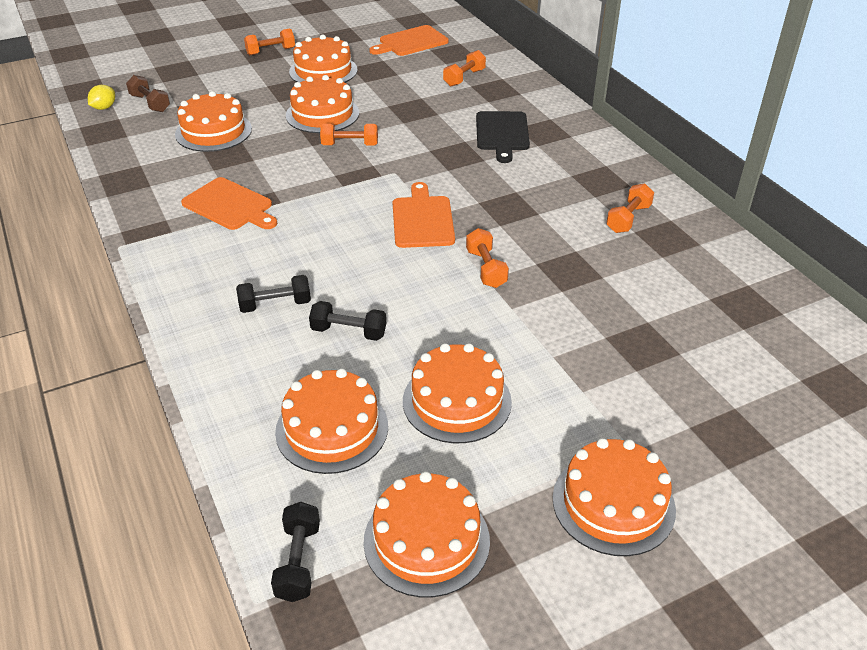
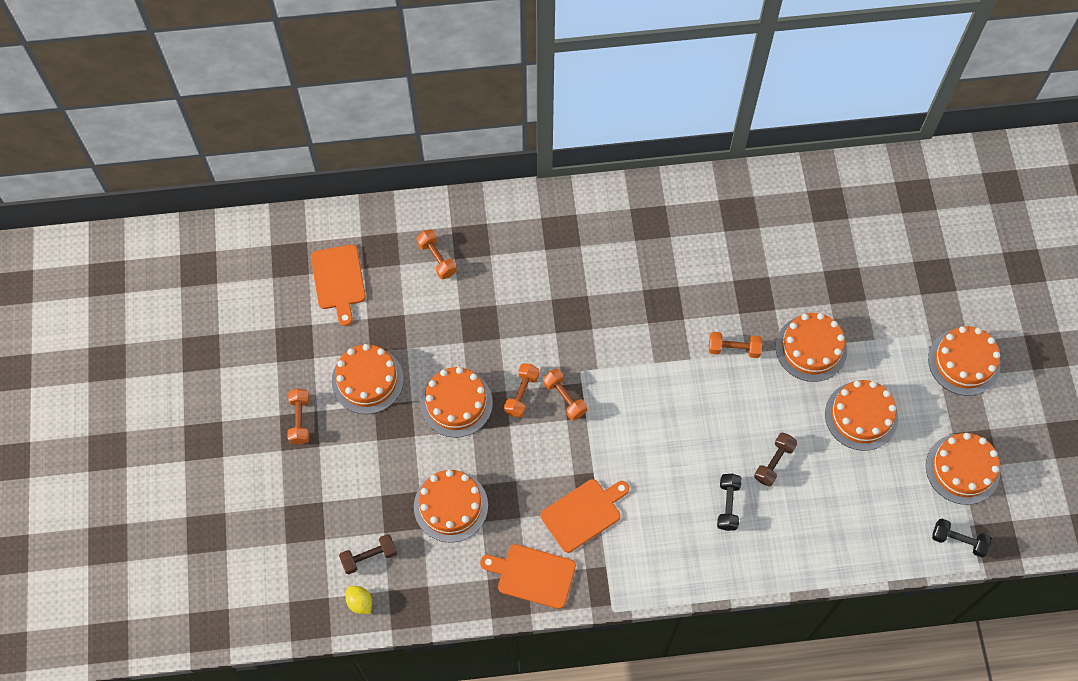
camera: 70 degrees left, 25 degrees up
orange cake [275,368,388,474] -> orange cake moved to [776,313,847,382]
black dumbbell [309,301,386,341] -> brown dumbbell [754,432,797,487]
orange cutting board [393,182,455,248] -> orange cutting board moved to [480,544,576,609]
black cutting board [476,111,530,163] -> none
orange dumbbell [606,183,654,233] -> orange dumbbell moved to [543,368,587,421]

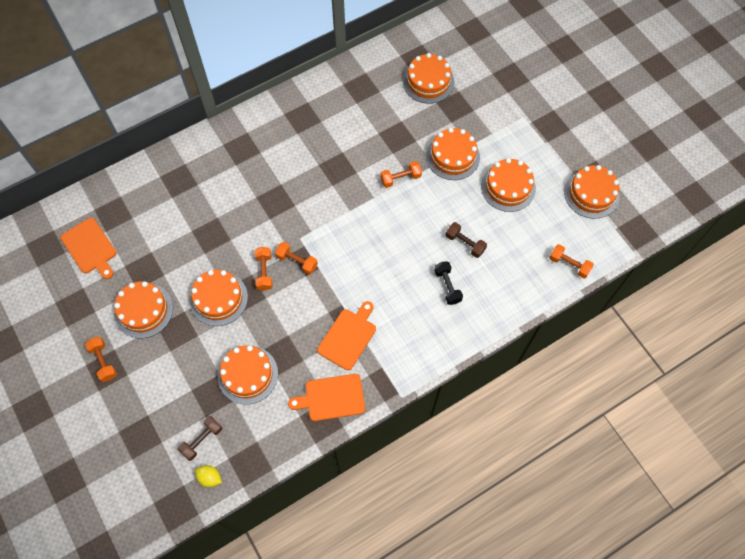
camera: 25 degrees left, 0 degrees up
orange dumbbell [416,229,457,279] -> orange dumbbell moved to [549,244,594,278]
brown dumbbell [754,432,797,487] -> brown dumbbell turned 60 degrees counterclockwise [446,222,487,258]
orange cake [928,326,1001,396] -> orange cake moved to [403,53,454,104]
black dumbbell [932,519,992,557] -> none

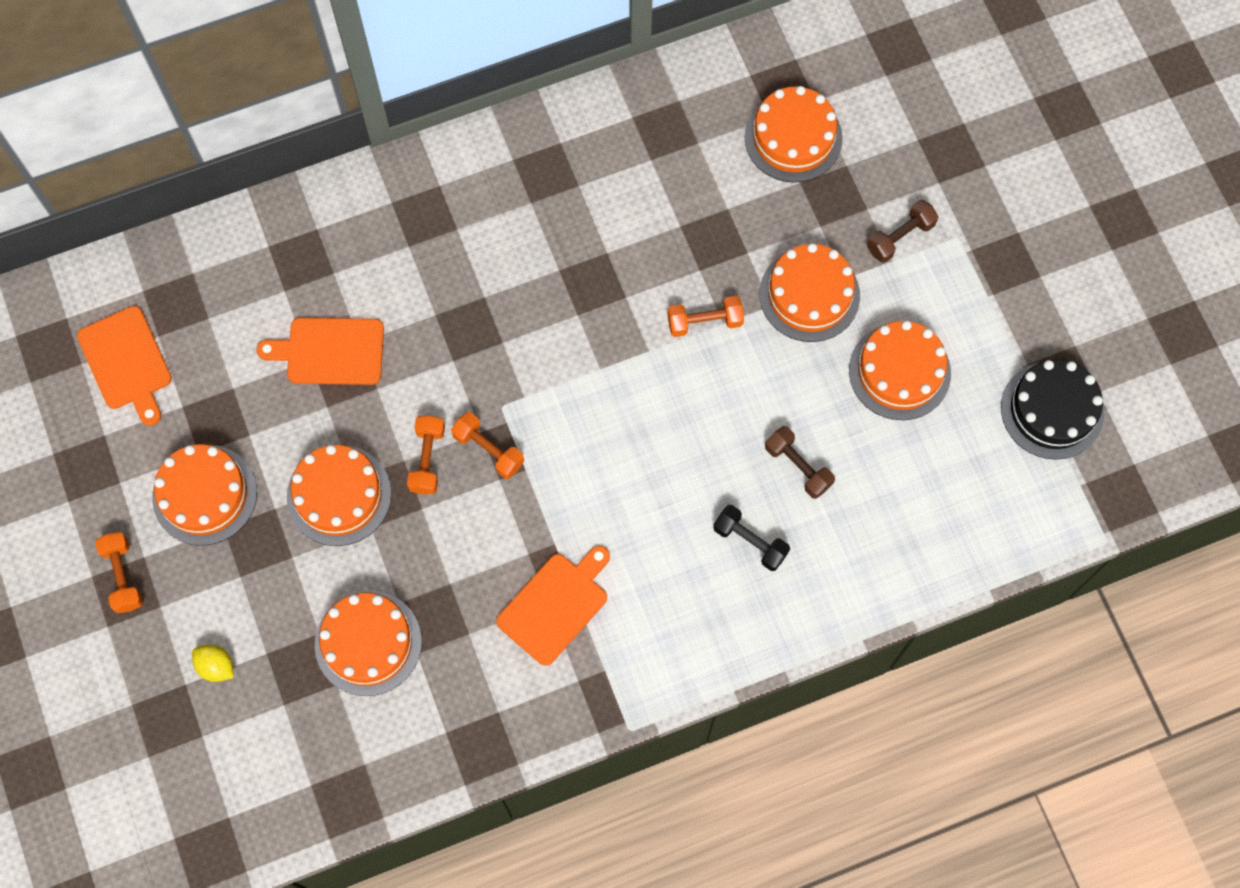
camera: 10 degrees right, 5 degrees up
brown dumbbell [178,416,222,461] -> brown dumbbell moved to [867,200,938,263]
yellow lemon [195,465,222,487] -> yellow lemon moved to [192,645,234,682]
orange cutting board [288,374,365,421] -> orange cutting board moved to [256,318,384,385]
black dumbbell [434,261,463,305] -> black dumbbell turned 45 degrees counterclockwise [713,505,790,571]
orange dumbbell [549,244,594,278] -> none
orange cake [564,165,620,219] -> black cake [1001,359,1104,460]

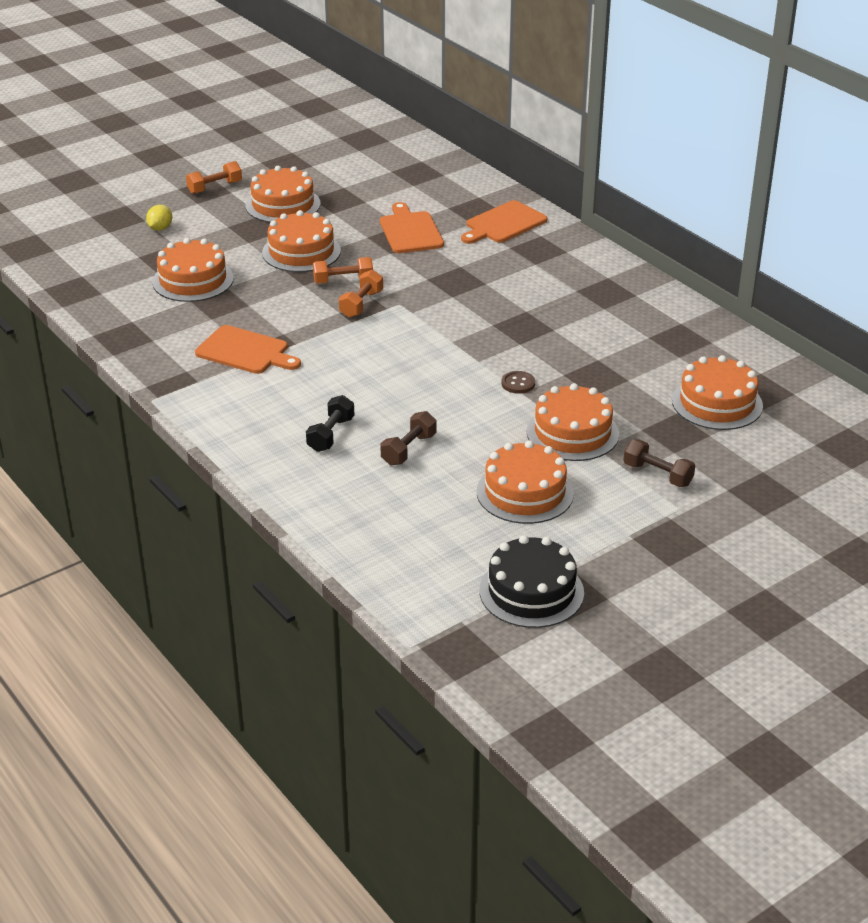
camera: 75 degrees right, 35 degrees down
orange cutting board [77,306,172,426] -> orange cutting board moved to [461,200,547,244]
orange dumbbell [667,296,744,337] -> brown button [501,371,535,394]

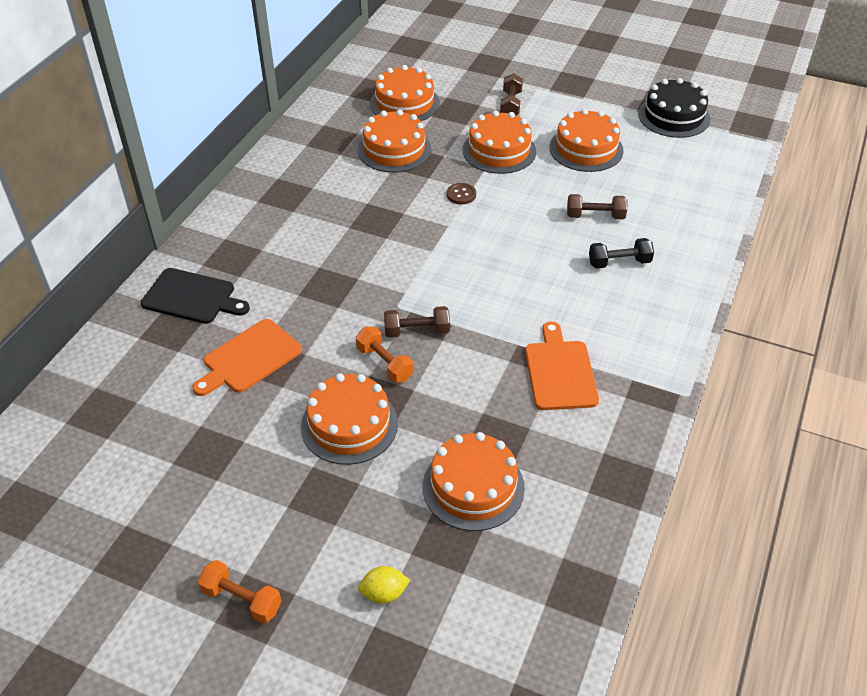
camera: 120 degrees left, 10 degrees up
orange cake [246,166,321,223] -> orange cake moved to [358,110,431,173]
orange dumbbell [339,270,383,318] -> brown dumbbell [384,306,450,338]
orange cutting board [461,200,547,244] -> black cutting board [141,268,250,324]

